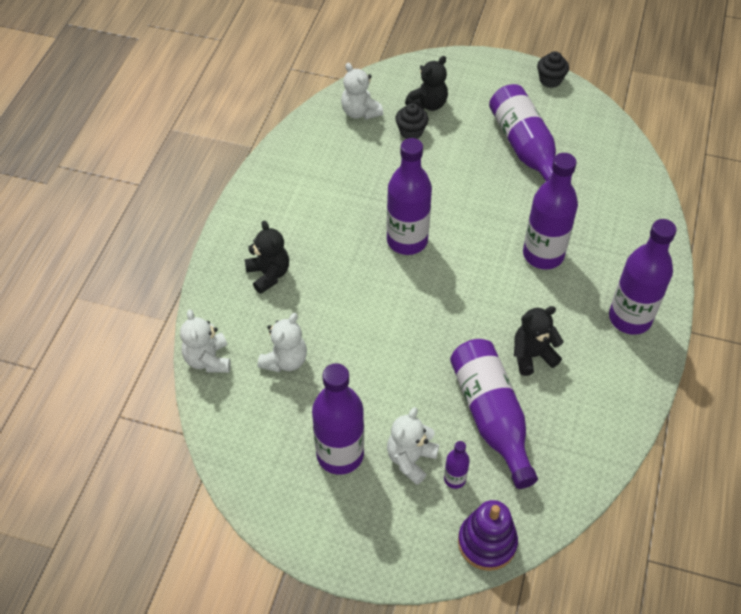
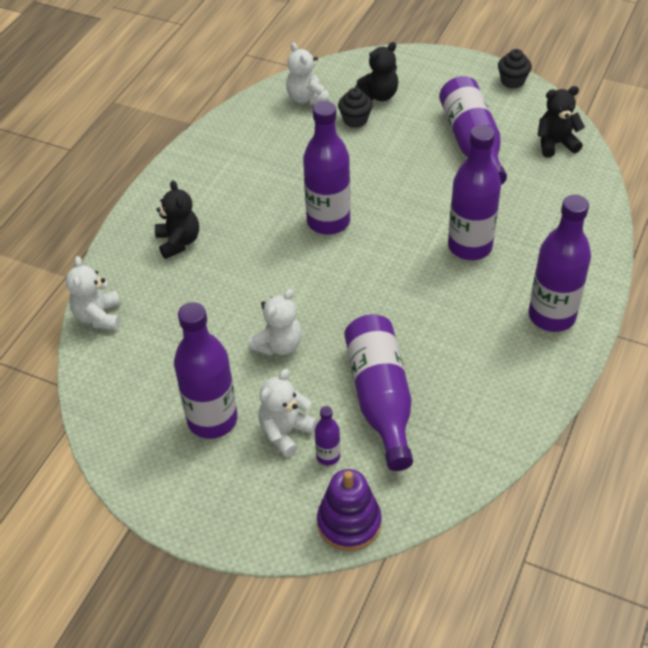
camera: 10 degrees right, 5 degrees down
white teddy bear [258,313,307,372] -> white teddy bear moved to [248,289,302,356]
black teddy bear [514,306,564,376] -> black teddy bear moved to [538,86,585,158]

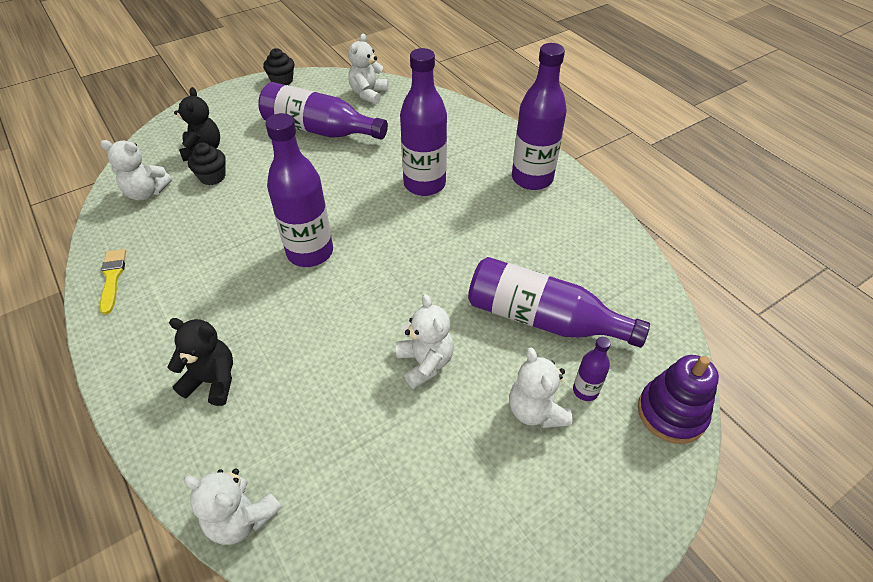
camera: 60 degrees left, 0 degrees up
purple bottle [174,302,237,439] -> none
black teddy bear [538,86,585,158] -> white teddy bear [348,34,389,104]
none -> yellow brush [100,249,126,315]

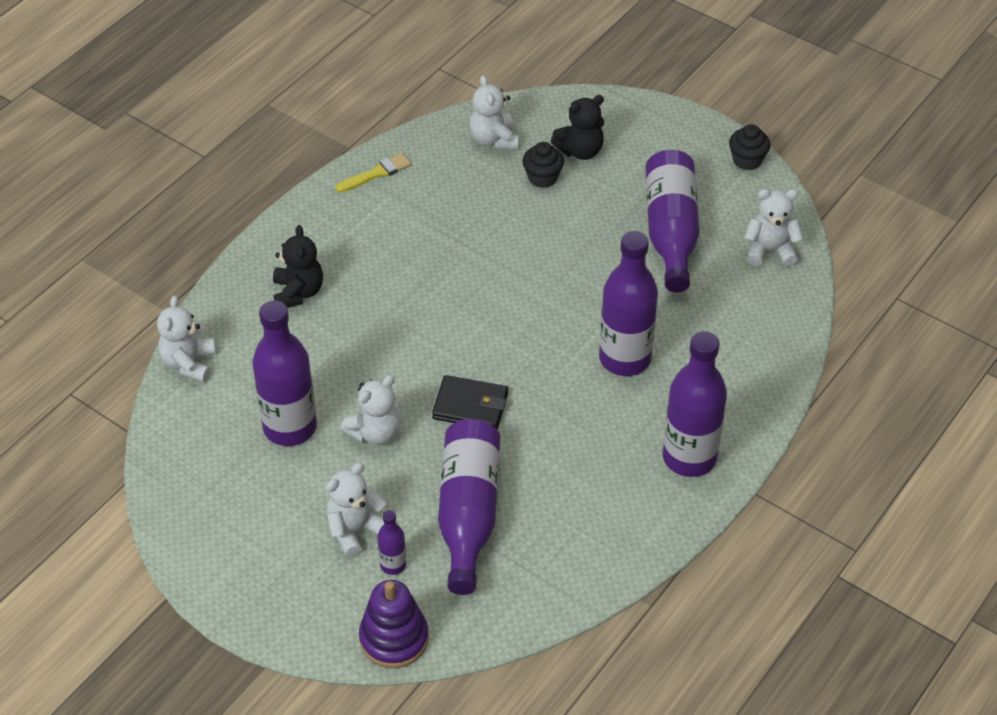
camera: 70 degrees right, 0 degrees up
purple bottle [265,113,333,267] -> purple bottle moved to [252,300,317,446]
none -> black wallet [432,375,508,429]

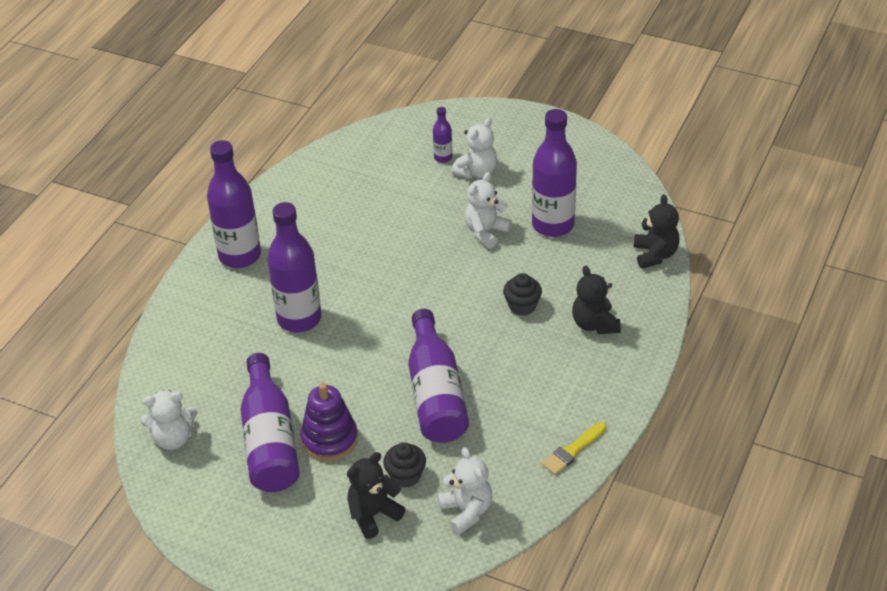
camera: 170 degrees right, 5 degrees down
white teddy bear [157,296,216,382] -> black teddy bear [634,194,680,269]
purple stacking toy [359,580,428,668] -> purple stacking toy moved to [301,383,358,461]
black wallet [432,375,508,429] -> none
purple bottle [438,419,500,595] -> purple bottle moved to [408,309,469,443]
black cupcake [729,124,770,170] -> black cupcake moved to [503,273,542,316]

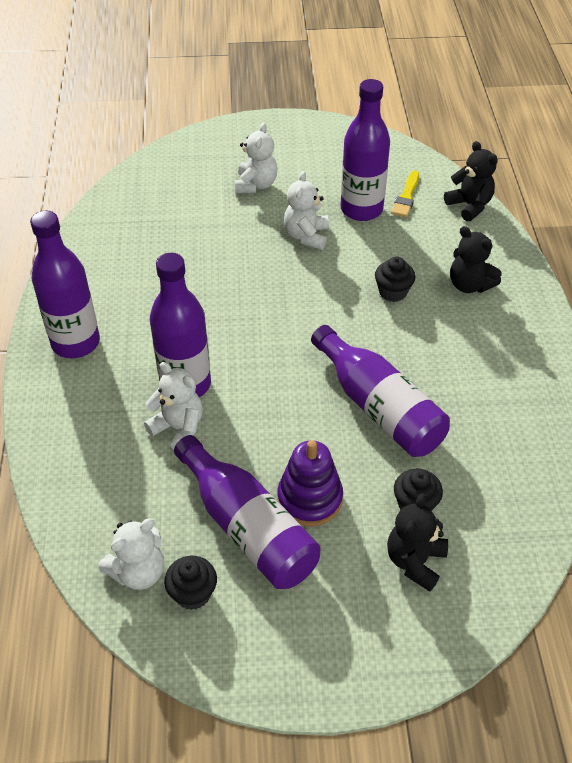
camera: 30 degrees left, 5 degrees up
purple bottle [433,107,453,163] -> none
white teddy bear [438,447,492,535] -> white teddy bear moved to [144,362,203,450]
yellow brush [542,422,606,475] -> yellow brush moved to [391,171,419,217]
none -> black cupcake [164,556,217,610]

